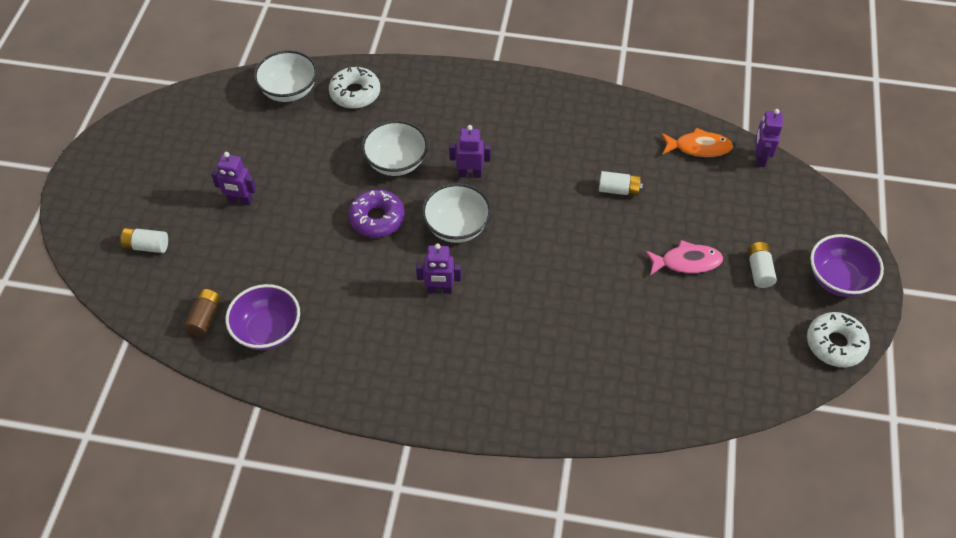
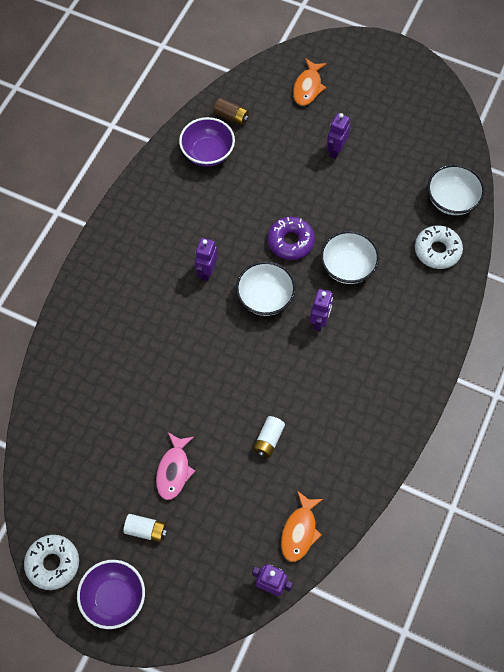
camera: 105 degrees right, 10 degrees up
white battery [120,227,168,253] -> orange fish [293,58,327,106]

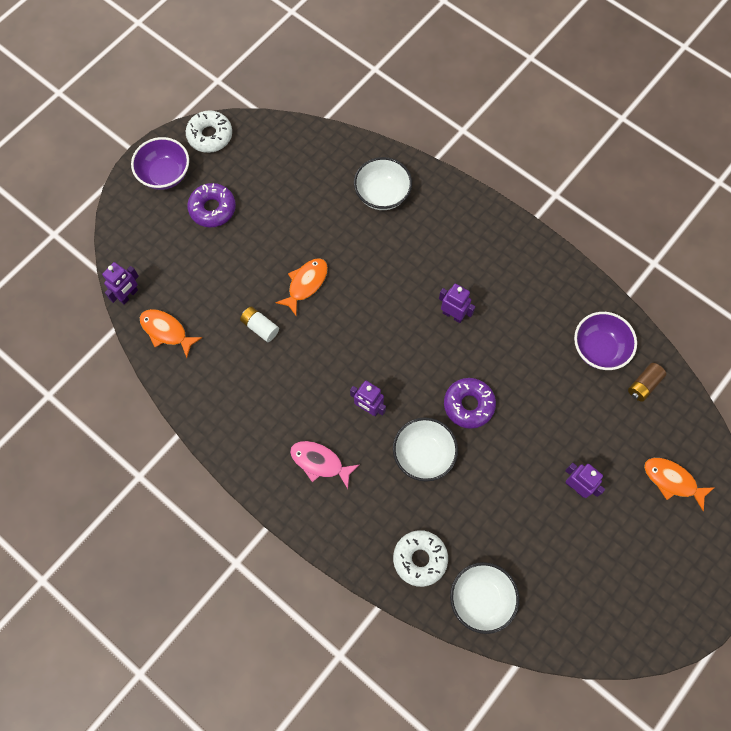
camera: 105 degrees right, 5 degrees up
white battery [123,514,167,542] -> purple donut [187,183,236,228]
pink fish [156,432,195,500] -> pink fish moved to [290,441,359,489]
white bowl [236,261,296,316] -> white bowl moved to [354,157,412,210]
none -> orange fish [275,258,328,315]

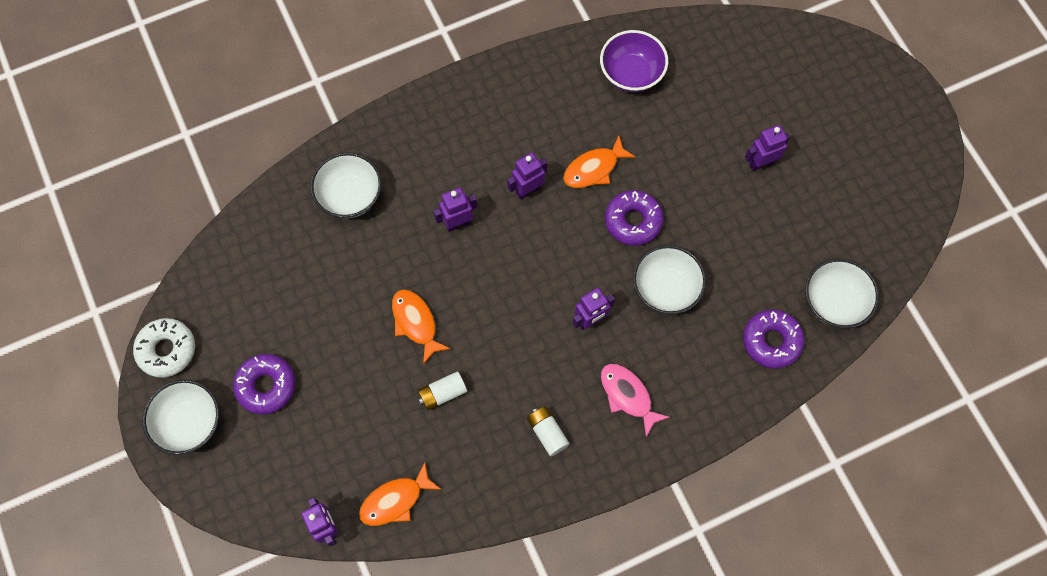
camera: 65 degrees left, 0 degrees up
purple bowl [131,137,189,190] -> white bowl [143,379,219,455]
pink fish [290,441,359,489] -> pink fish turned 90 degrees clockwise [601,364,670,437]
white donut [393,530,448,587] -> purple donut [743,310,805,369]
brown battery [628,363,666,402] -> none
orange fish [644,458,715,511] -> orange fish moved to [563,136,636,188]
none -> purple robot [433,188,477,232]
none -> white battery [527,407,570,456]

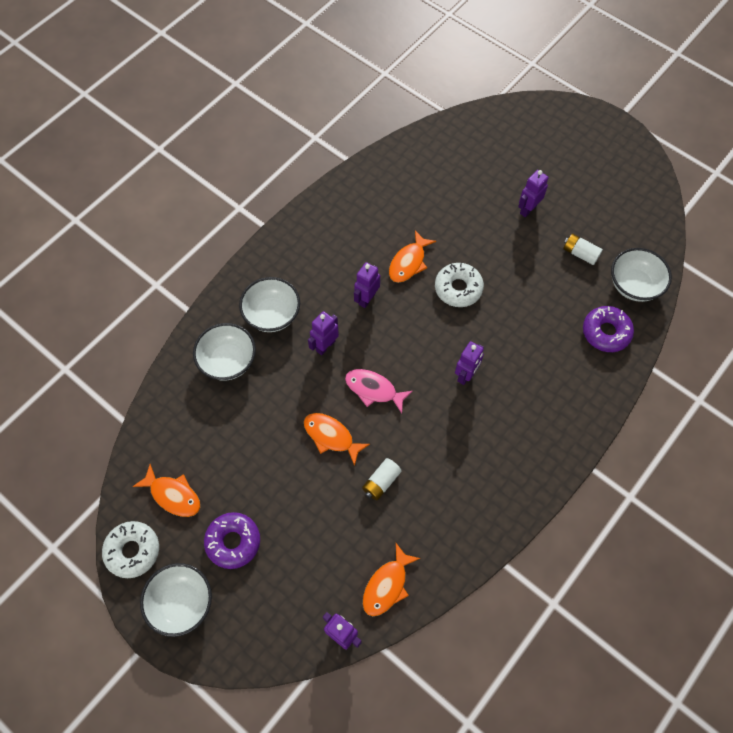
camera: 25 degrees left, 5 degrees down
white battery [527,407,570,456] -> white battery moved to [563,233,603,265]
purple bowl [600,30,668,92] -> none
pink fish [601,364,670,437] -> pink fish moved to [345,369,413,413]
purple donut [605,190,664,246] -> white donut [435,263,484,307]
white bowl [633,245,706,315] -> white bowl moved to [239,277,300,332]
none -> orange fish [133,464,200,517]

